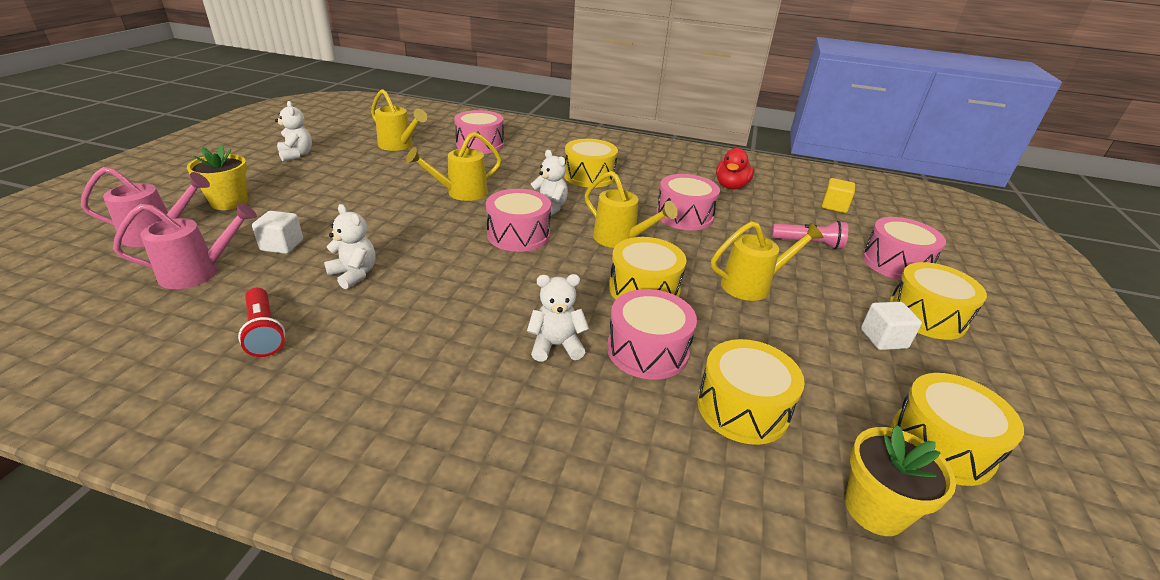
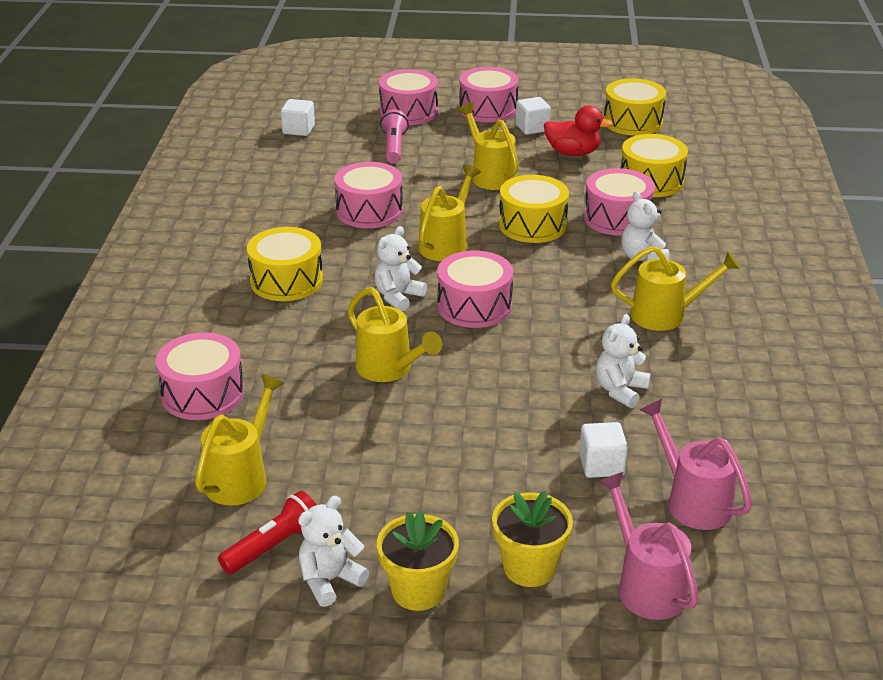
camera: 100 degrees left, 0 degrees up
red flashlight [238,288,285,357] -> red flashlight moved to [218,491,316,574]
red duck [716,148,754,189] -> red duck moved to [544,106,613,156]
yellow cube [822,178,855,213] -> white cube [281,99,315,136]
yellow flower pot [845,425,956,536] -> yellow flower pot moved to [377,511,459,611]
yellow drum [889,262,987,340] -> pink drum [459,67,519,123]
none -> yellow watering can [611,246,741,331]

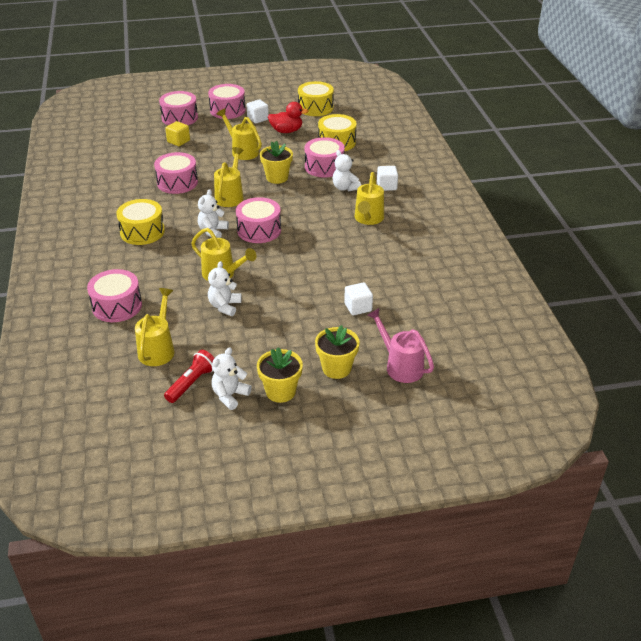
camera: 15 degrees left, 5 degrees up
white cube [281,99,315,136] -> white cube moved to [377,166,398,191]
pink flashlight [380,109,409,164] -> yellow cube [165,121,190,146]
yellow drum [499,175,569,243] -> yellow flower pot [260,141,293,184]
white teddy bear [596,314,651,408] -> white teddy bear moved to [208,261,242,316]
yellow watering can [611,246,741,331] -> yellow watering can turned 120 degrees clockwise [355,172,384,225]
pink watering can [640,399,752,530] -> none

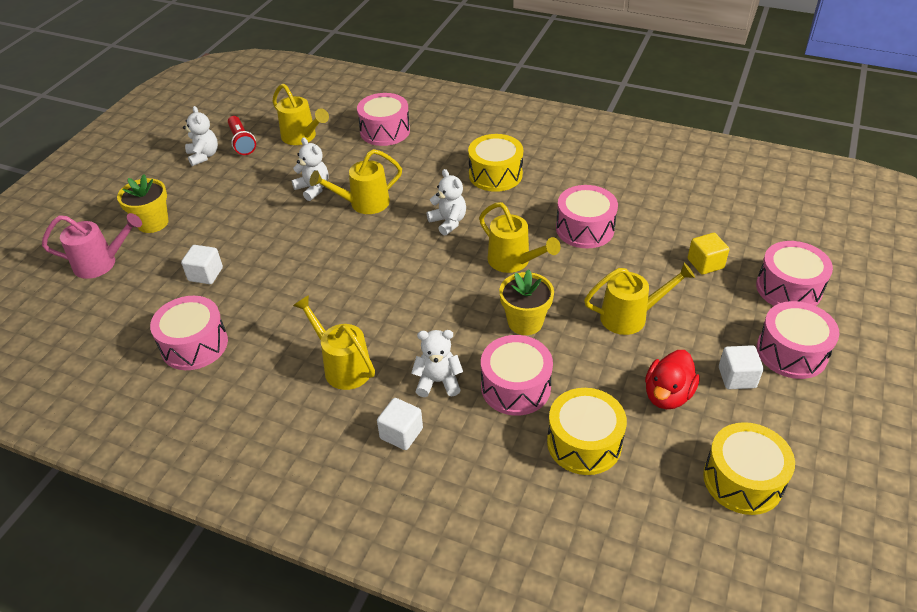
camera: 125 degrees right, 5 degrees up
pink drum [236,197,281,243] -> pink drum moved to [150,296,228,370]
yellow flower pot [257,347,303,403] -> none

